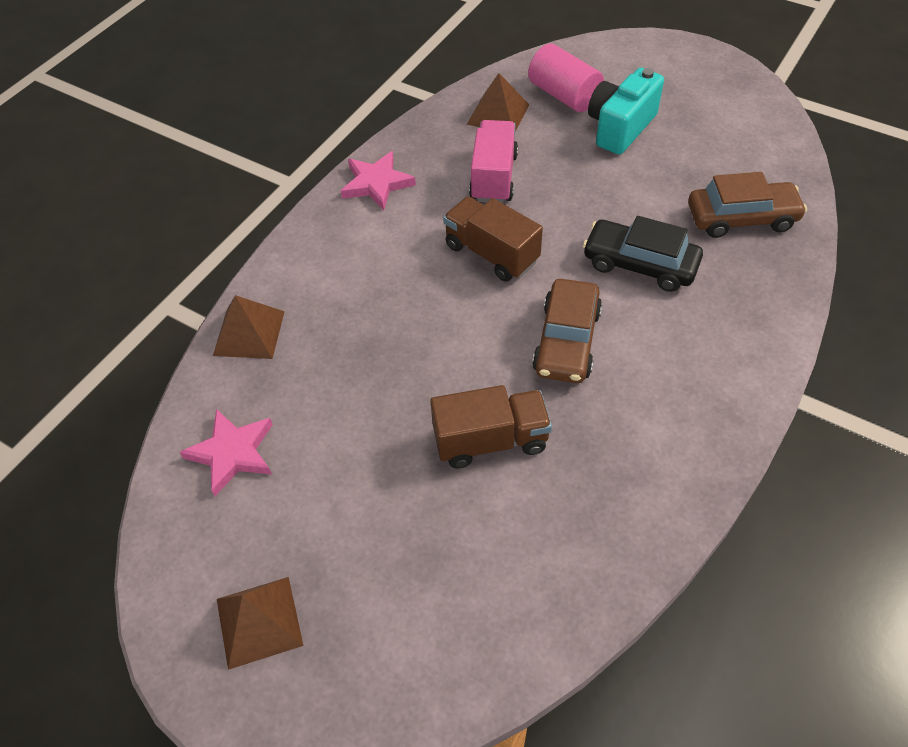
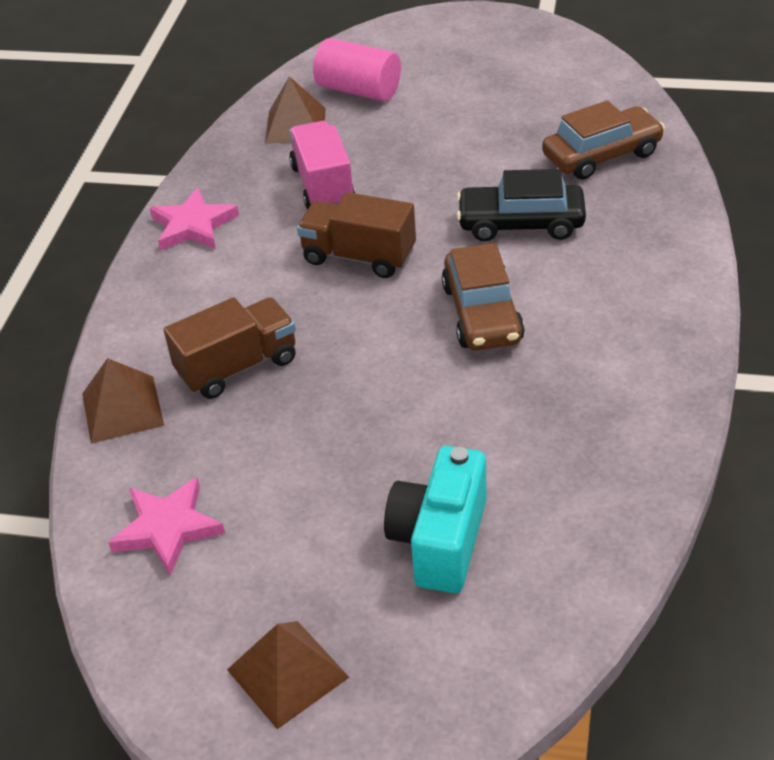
camera: 20 degrees left, 10 degrees down
brown truck [430,385,552,468] -> brown truck moved to [164,297,296,399]
turquoise camera [588,68,664,155] -> turquoise camera moved to [384,446,487,593]

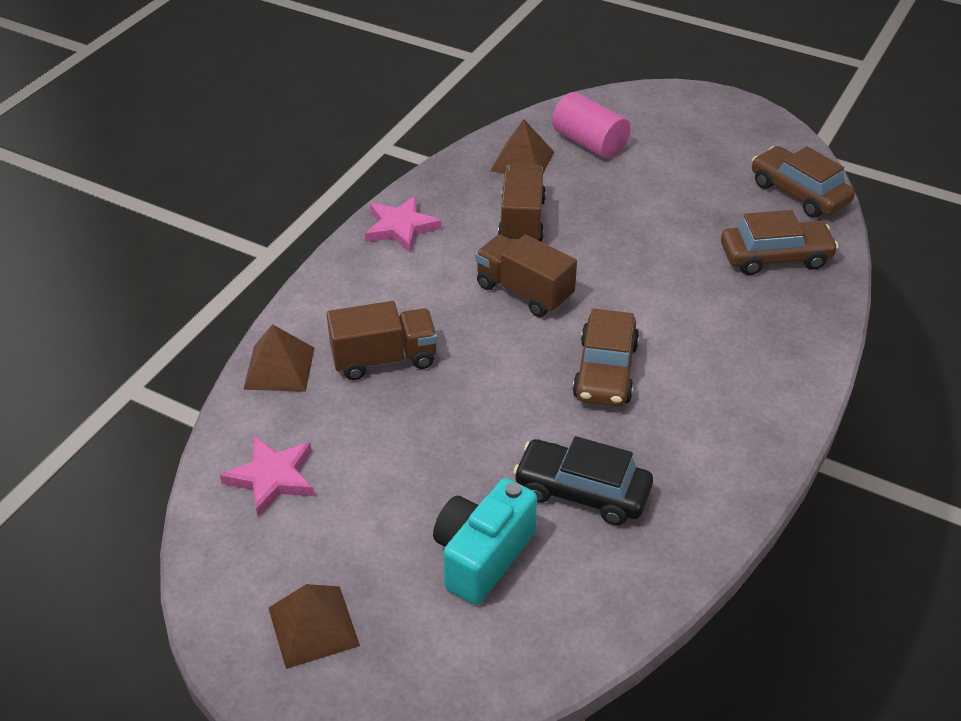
camera: 15 degrees right, 0 degrees up
pink truck [289,121,355,210] -> brown truck [498,164,546,242]
black car [457,169,586,241] -> black car moved to [513,436,653,525]
none -> brown car [752,146,855,218]

